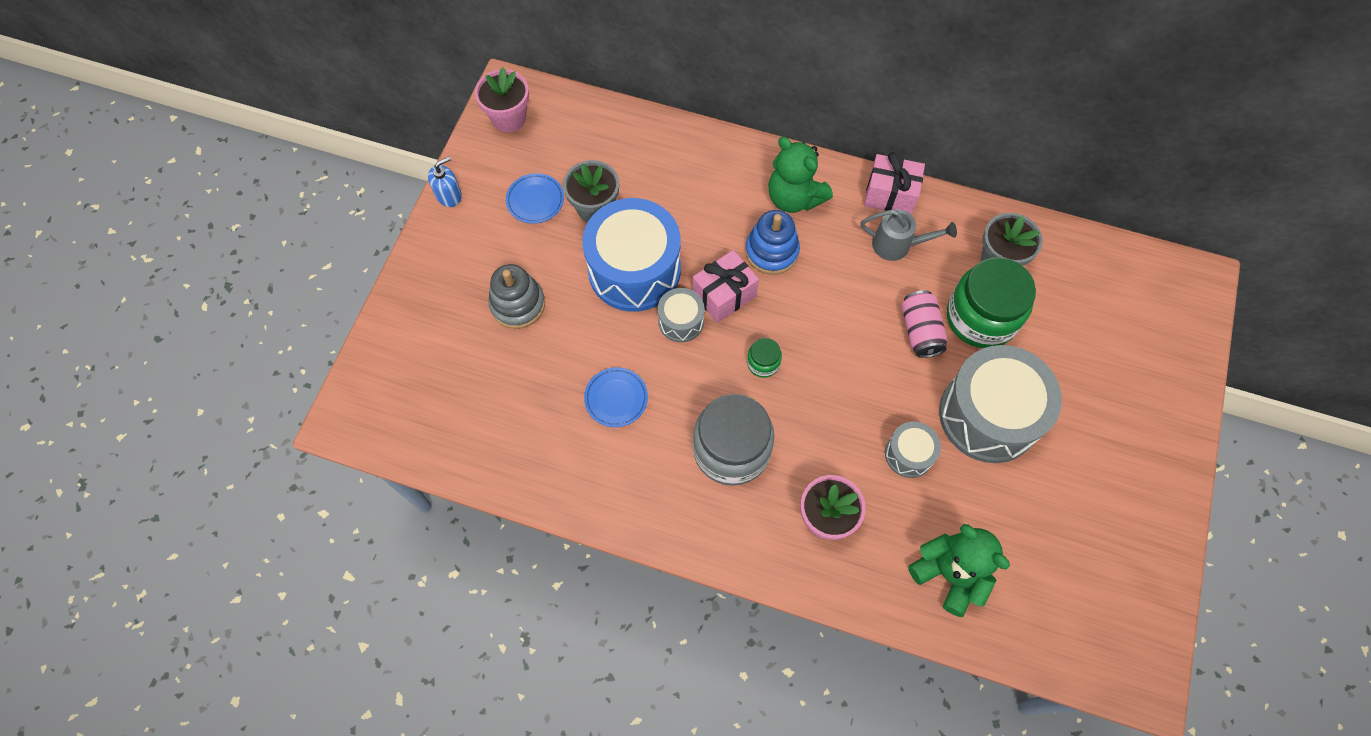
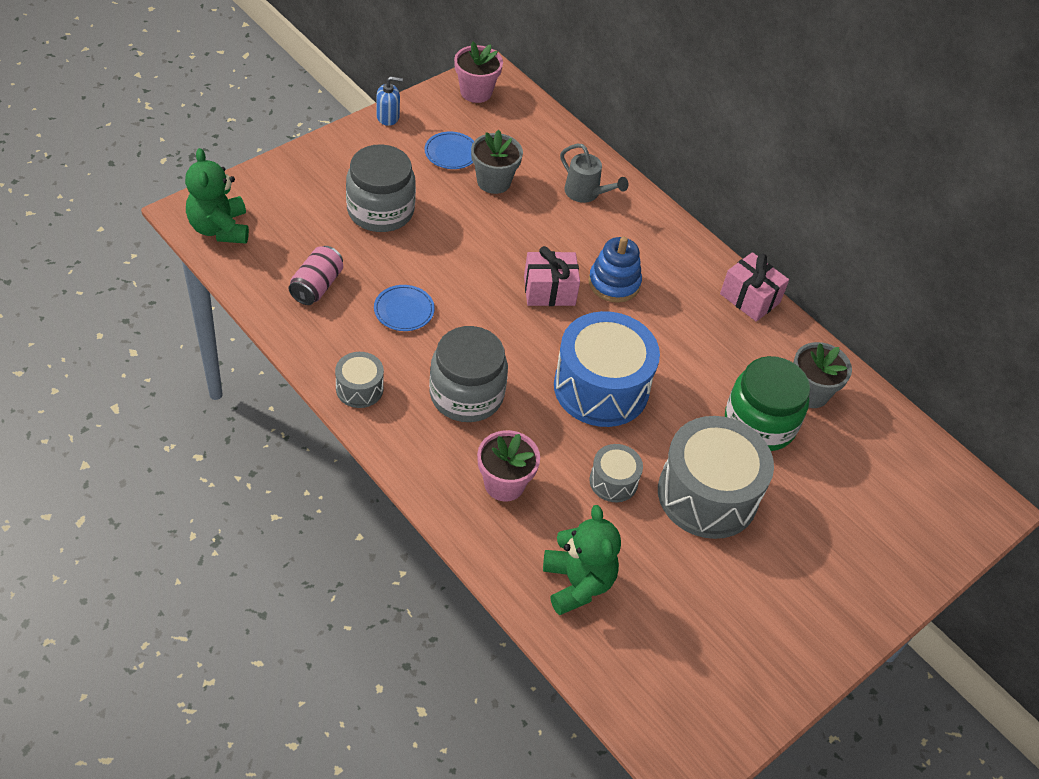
camera: 25 degrees right, 15 degrees down
grey stacking toy [488,264,545,329] -> grey jar [346,144,416,232]
blue drum [582,198,681,312] -> blue drum moved to [554,311,660,427]
grey drum [658,288,704,342] -> grey drum moved to [335,352,384,408]
green jar [747,338,782,378] -> none
green teddy bear [768,137,833,213] -> green teddy bear moved to [185,148,249,244]
grey watering can [860,209,957,261] -> grey watering can moved to [560,144,629,203]
pink can [901,290,948,358] -> pink can moved to [289,246,343,305]

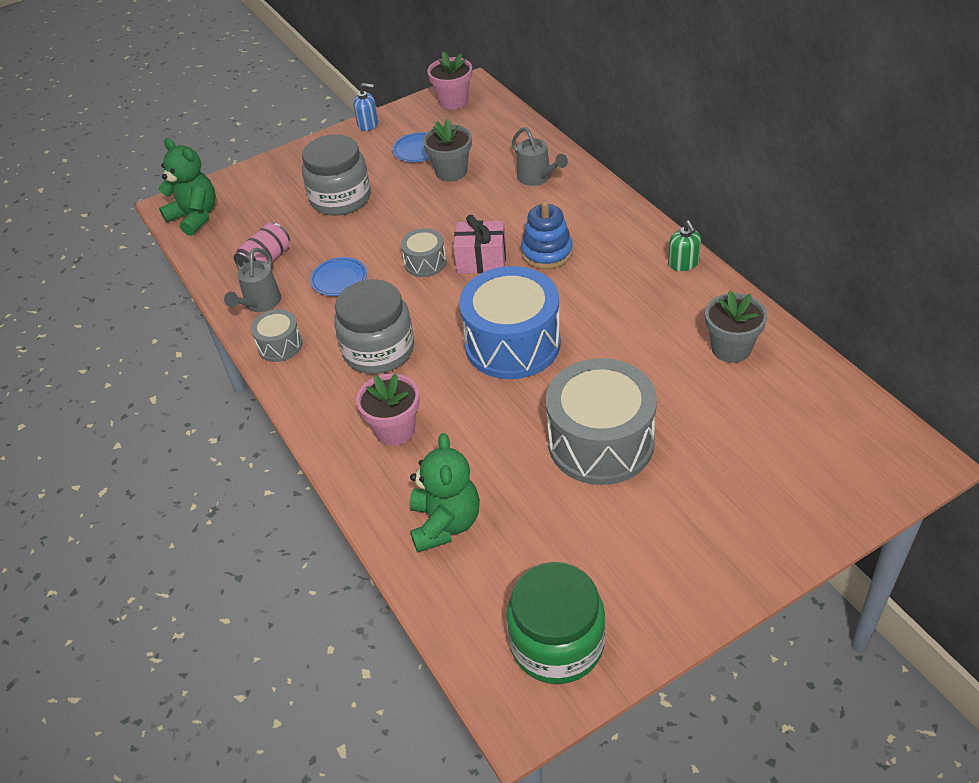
camera: 20 degrees right, 5 degrees down
green teddy bear [185,148,249,244] -> green teddy bear turned 135 degrees clockwise [158,138,216,236]
grey drum [589,444,643,502] -> grey drum moved to [401,228,446,277]
pink gift [720,252,789,322] -> green soap dispenser [668,220,701,271]
green jar [725,356,810,451] -> green jar moved to [506,562,605,684]
none -> grey watering can [224,248,281,312]

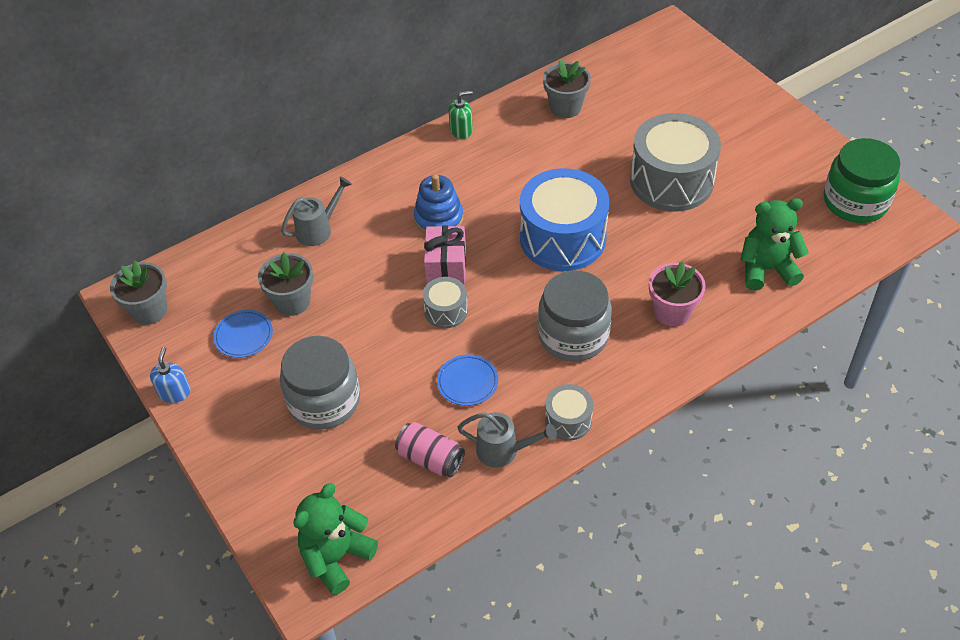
camera: 95 degrees left, 5 degrees up
pink flower pot [427,51,472,110] -> grey flower pot [110,261,167,325]

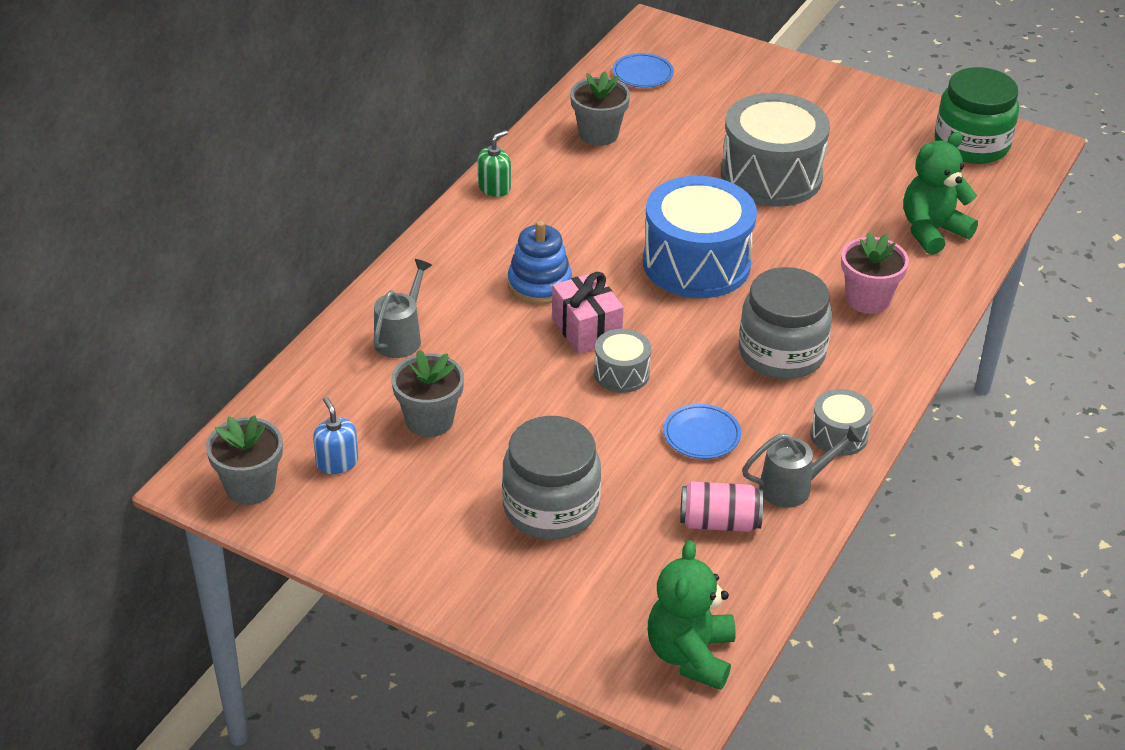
camera: 30 degrees left, 10 degrees down
blue soap dispenser [150,347,191,403] -> blue soap dispenser moved to [313,397,358,474]
blue plate [213,310,273,358] -> blue plate moved to [613,53,674,88]

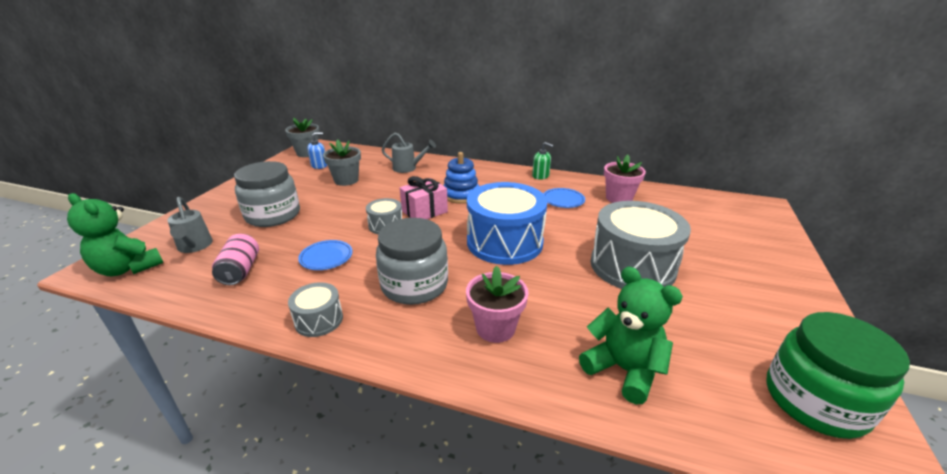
camera: 80 degrees right, 10 degrees down
grey flower pot [570,71,630,146] -> pink flower pot [604,155,646,203]
blue plate [613,53,674,88] -> blue plate moved to [543,188,585,208]
green teddy bear [648,540,736,690] -> green teddy bear turned 150 degrees counterclockwise [67,193,163,276]
grey watering can [742,425,863,508] -> grey watering can moved to [167,197,213,253]

